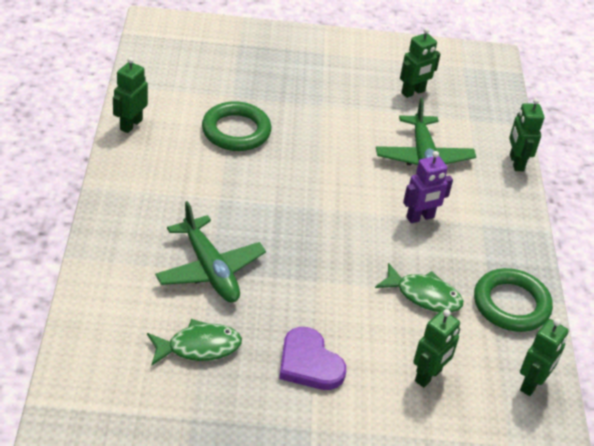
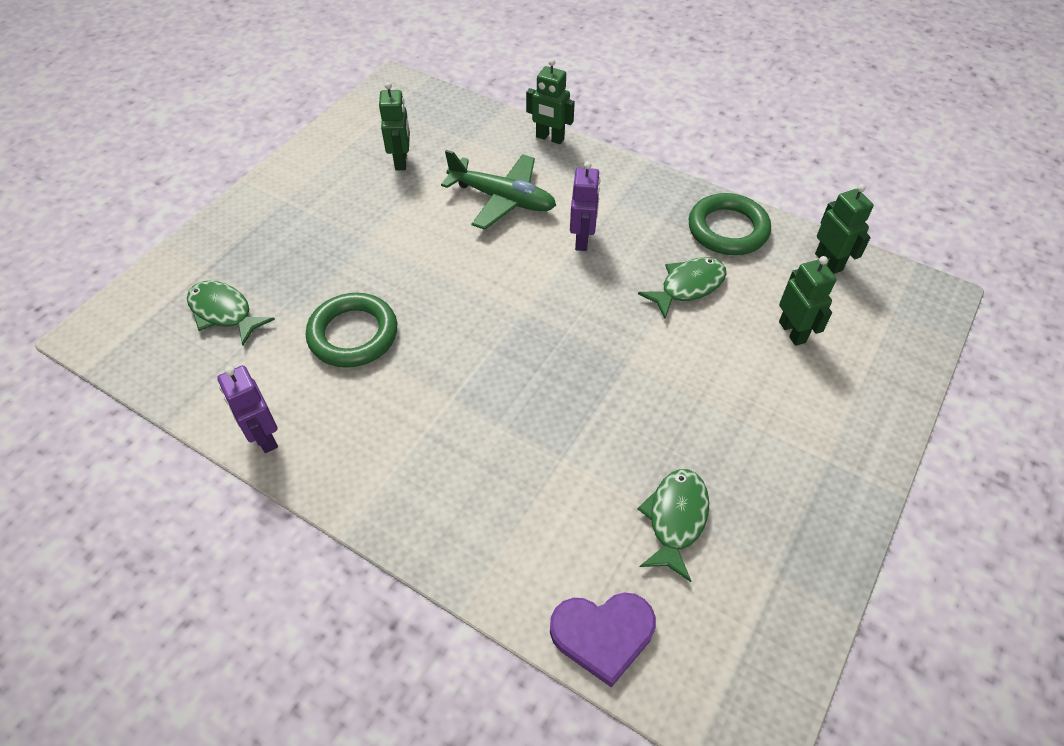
camera: 55 degrees left, 10 degrees up
green robot [113,57,148,133] -> purple robot [217,365,278,453]
green plane [155,201,266,302] -> none
purple heart [279,327,346,390] -> purple heart moved to [550,592,656,687]
none -> green fish [187,281,275,346]

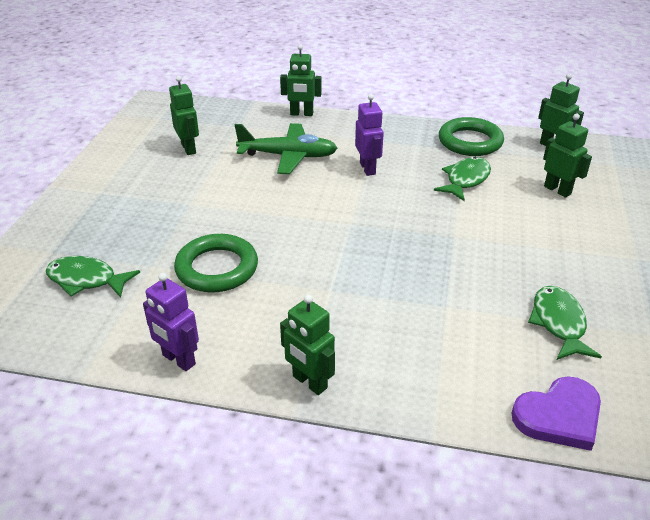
camera: 20 degrees left, 15 degrees down
none -> green robot [280,294,335,395]

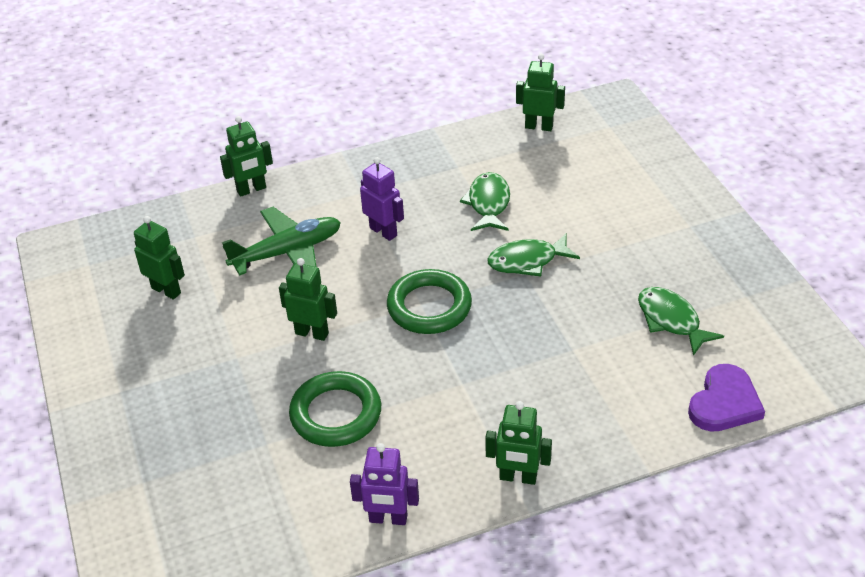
camera: 30 degrees left, 5 degrees up
green fish [46,256,140,298] -> green fish moved to [487,233,580,277]
green ring [439,117,504,156] -> green ring moved to [387,269,472,334]
green robot [543,114,592,198] -> green robot moved to [279,258,337,341]

